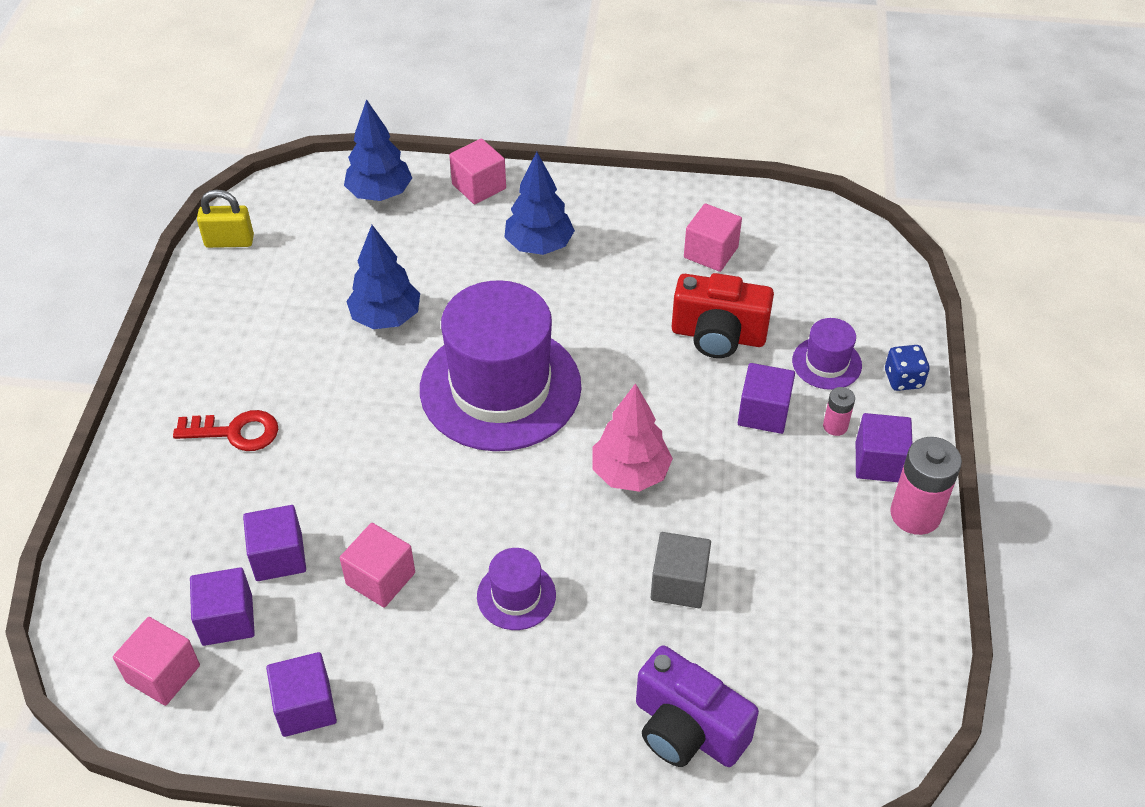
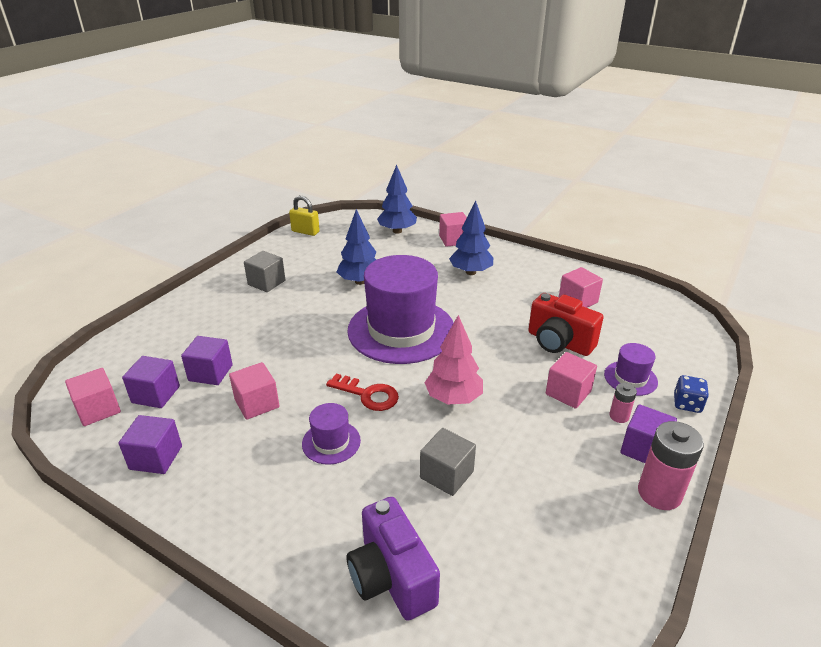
camera: 25 degrees right, 15 degrees down
red key [173,410,278,451] -> red key moved to [326,373,399,411]
purple cube [738,363,795,434] -> pink cube [546,352,597,409]
none -> grey cube [244,251,286,292]

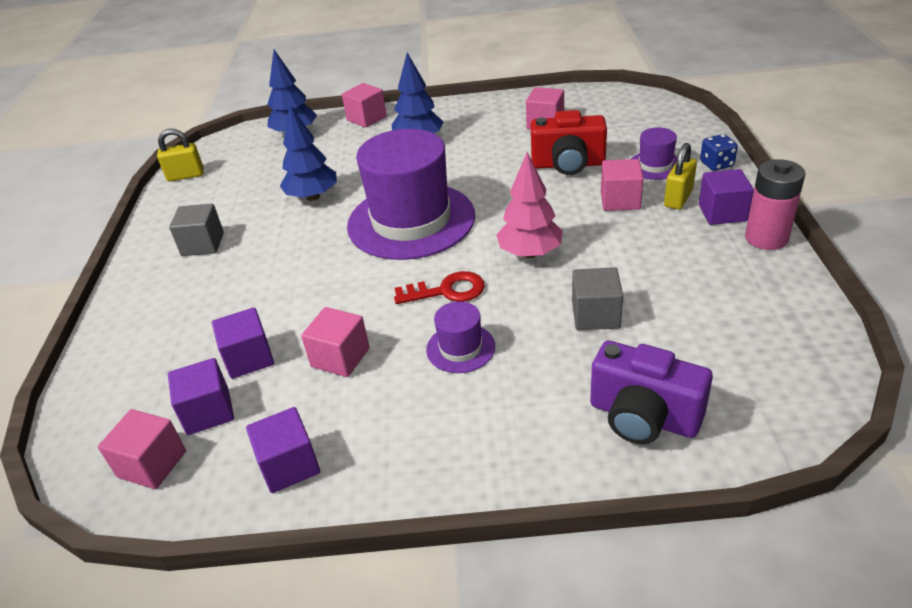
camera: 30 degrees left, 5 degrees up
pink battery [609,383,637,423] -> yellow padlock [664,143,697,210]

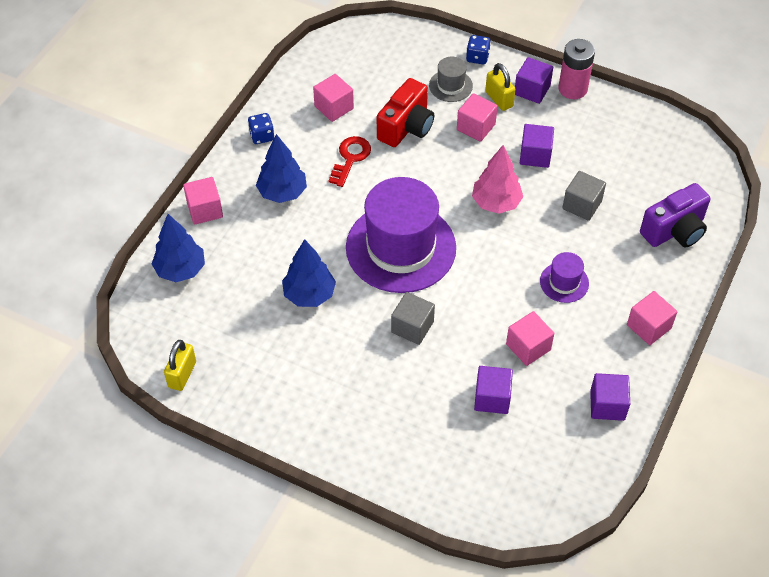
camera: 65 degrees left, 15 degrees up
pink cube [98,409,186,489] -> pink cube moved to [627,291,677,345]
purple cube [168,358,234,435] -> purple cube moved to [520,124,554,168]
grey cube [169,204,224,256] -> grey cube moved to [391,292,435,345]
red key [394,271,485,304] -> red key moved to [328,136,371,187]
purple hat [631,127,677,180] -> grey hat [429,56,473,102]
none -> blue dice [248,113,274,144]

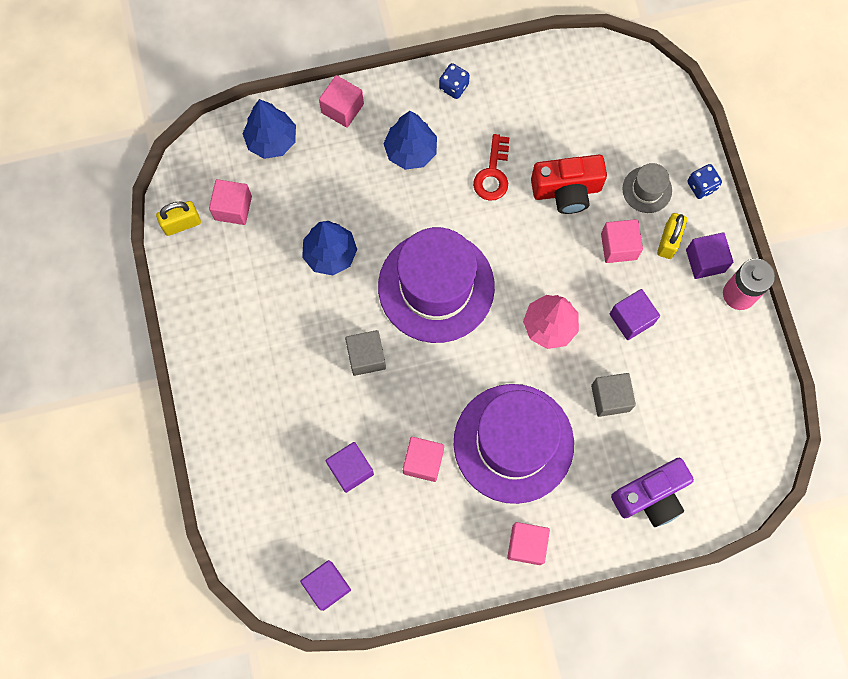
camera: 50 degrees right, 20 degrees up
pink cube [313,74,354,122] -> pink cube moved to [209,179,252,225]
red key [328,136,371,187] -> red key turned 120 degrees clockwise [473,134,510,201]
purple hat [540,252,589,303] -> purple hat [454,384,574,504], size x2.30
purple cube [590,373,630,421] -> purple cube moved to [300,560,351,611]
purple camera [640,183,710,247] -> purple camera turned 45 degrees counterclockwise [611,458,694,527]

